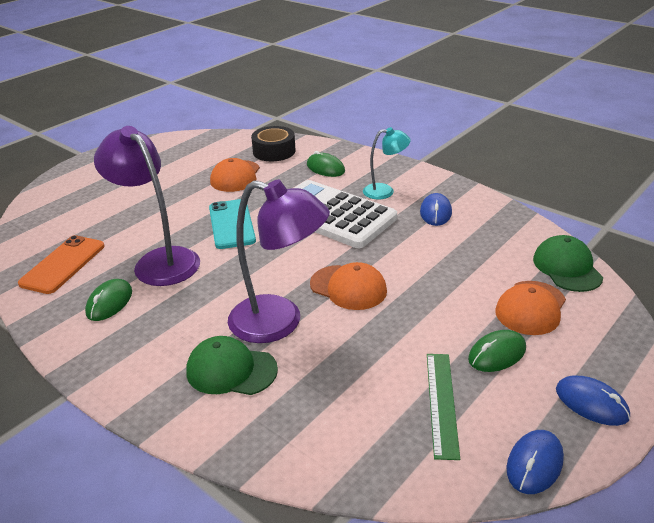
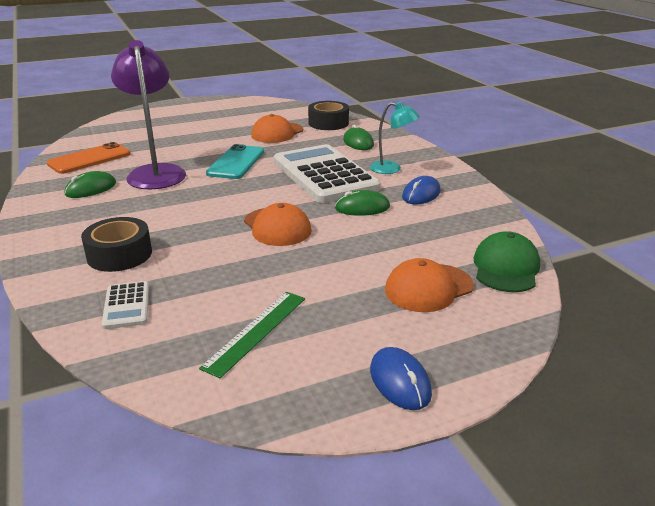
camera: 25 degrees right, 5 degrees down
green cap [186,336,278,395] -> black tape [81,217,152,272]
purple lamp [228,180,330,343] -> none
green mouse [468,330,526,372] -> green mouse moved to [335,190,390,216]
blue mouse [506,430,564,494] -> none
none -> white calculator [102,281,149,329]

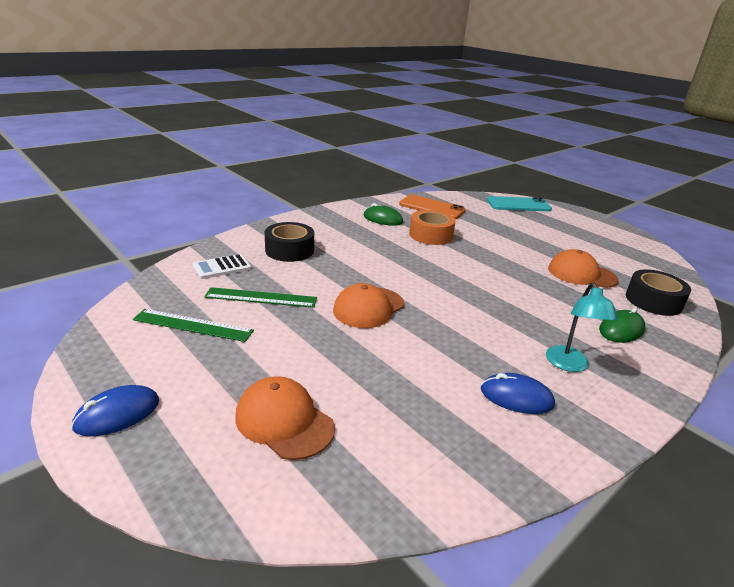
camera: 70 degrees right, 0 degrees up
purple lamp [111,40,186,189] -> orange tape [409,210,456,245]
turquoise phone [206,144,264,179] -> turquoise phone moved to [487,196,552,211]
white calculator [273,144,381,203] -> none
green mouse [335,190,390,216] -> none
green cap [473,231,540,292] -> none
none -> green ruler [204,287,317,308]

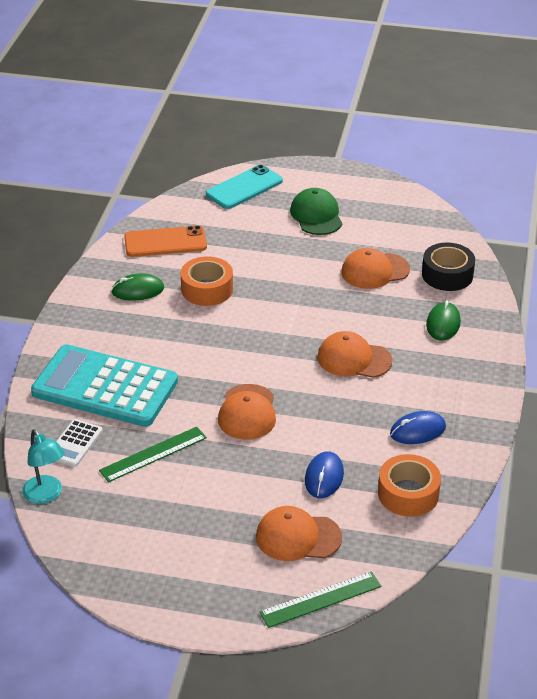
camera: 35 degrees left, 10 degrees up
blue mouse [71,385,159,437] -> blue mouse moved to [305,451,344,498]
green ruler [133,309,254,342] -> green ruler moved to [260,571,381,628]
black tape [265,222,314,262] -> turquoise calculator [31,344,178,427]
turquoise lamp [546,282,618,372] -> turquoise lamp moved to [22,429,65,504]
none -> green cap [290,188,342,235]
none -> orange cap [317,331,392,378]
none -> orange tape [378,454,441,517]

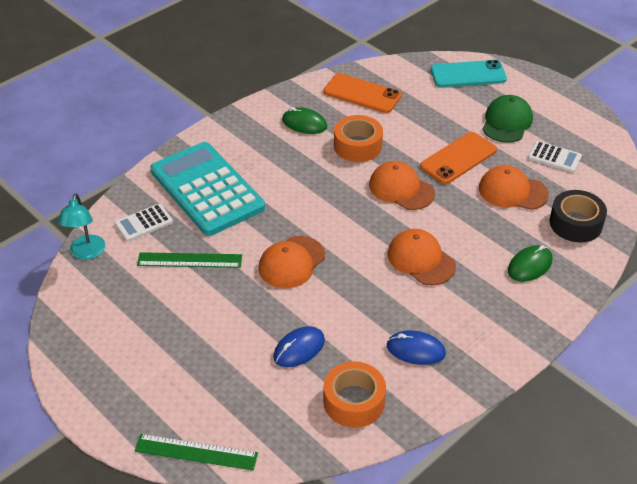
camera: 35 degrees right, 5 degrees up
orange cap [256,506,342,561] -> orange cap moved to [369,161,435,210]
none -> orange phone [420,132,497,184]
none -> white calculator [528,141,582,173]

